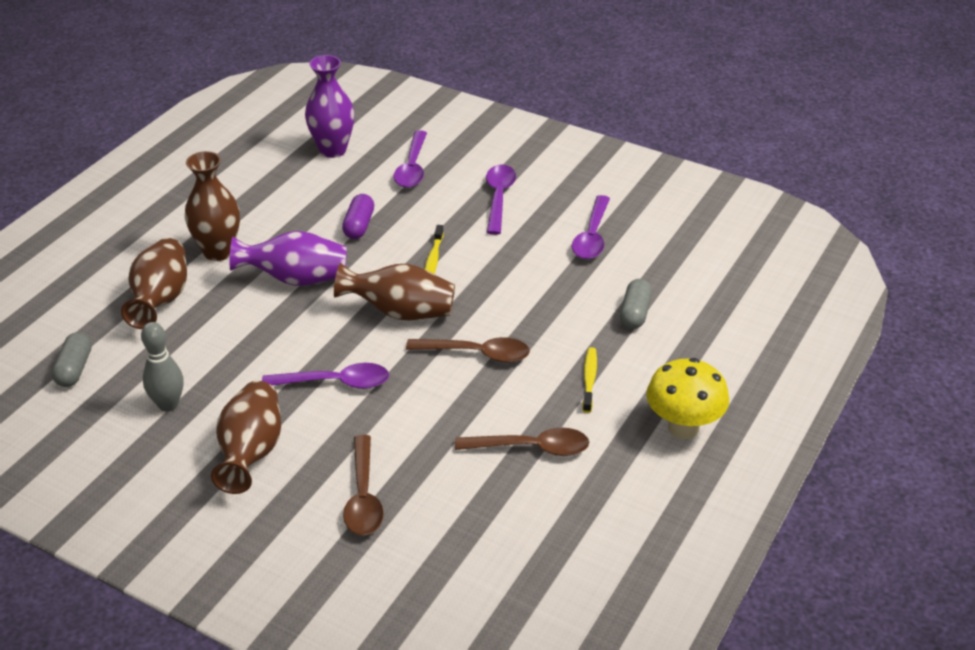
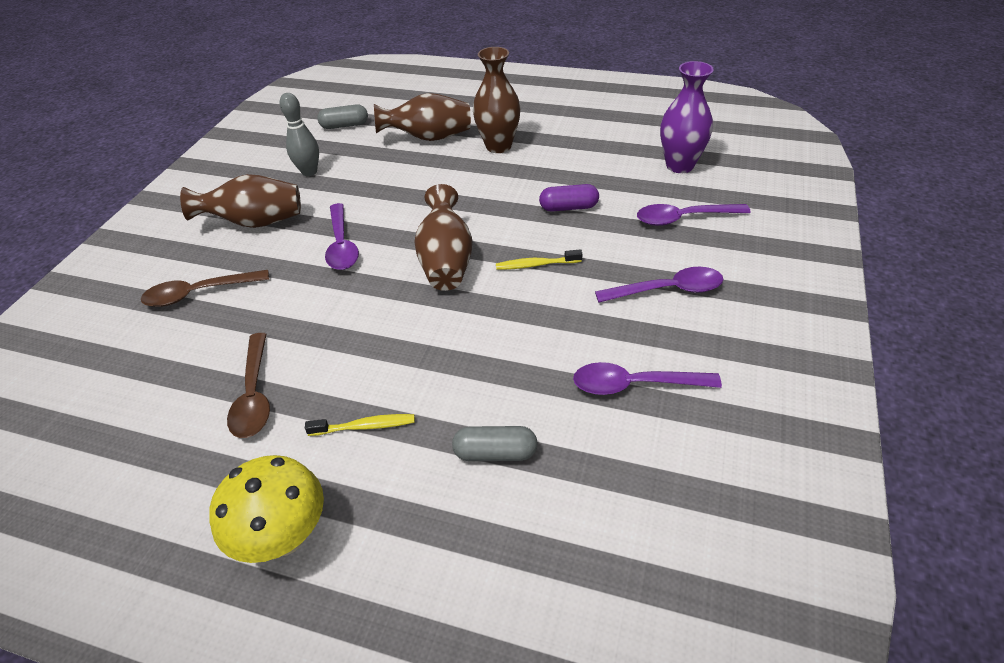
camera: 80 degrees right, 5 degrees up
purple vase [230,231,347,286] -> none
brown spoon [406,337,530,363] -> none

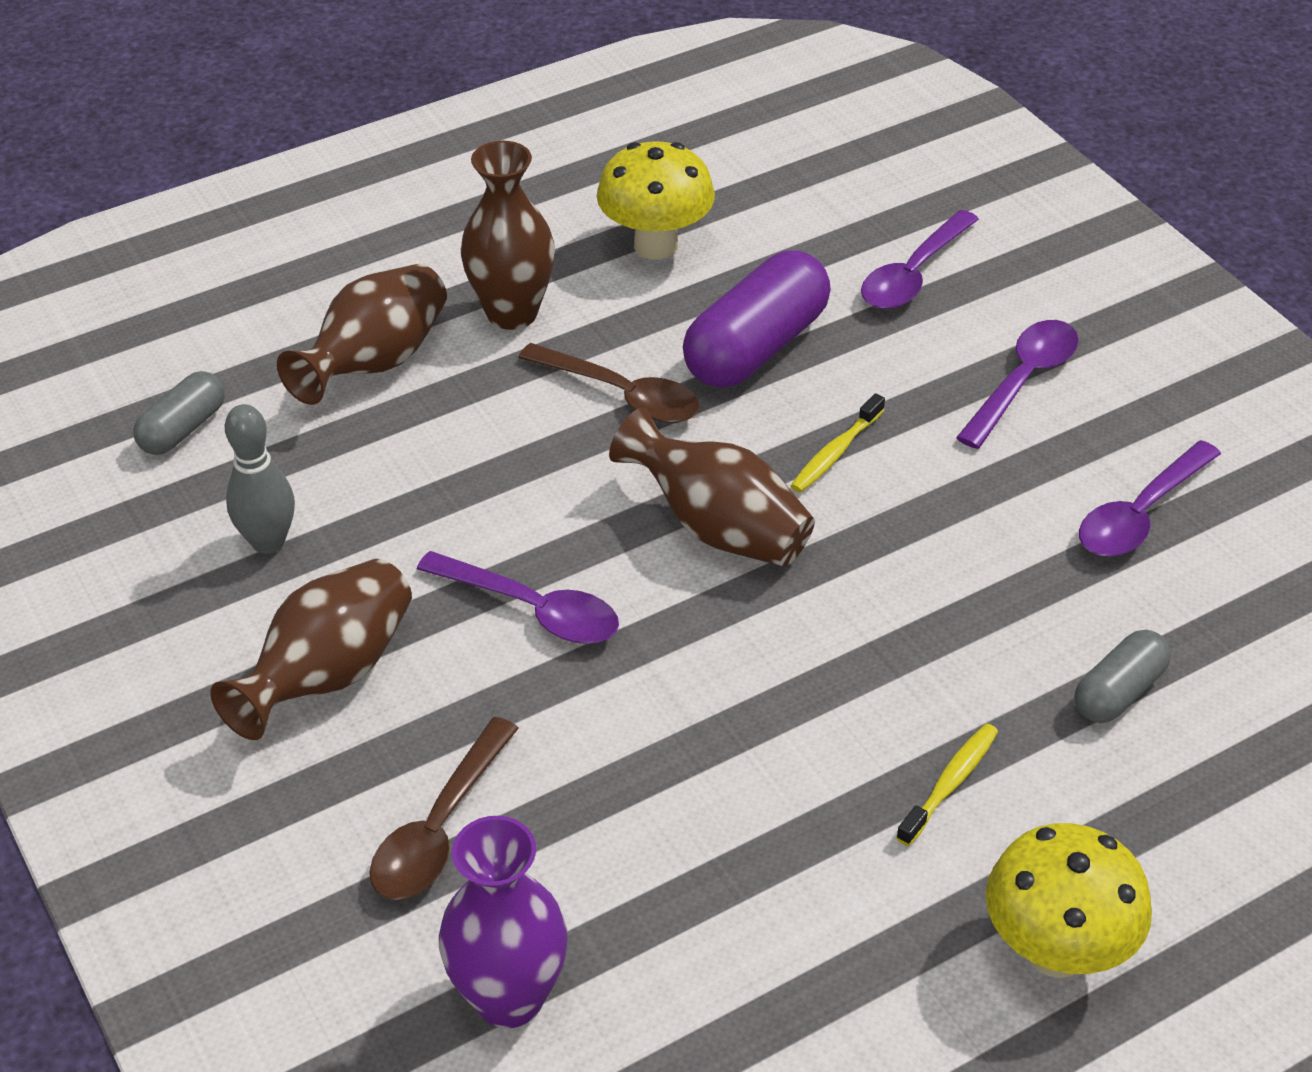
camera: 50 degrees left, 0 degrees up
brown spoon [227,333,270,438] -> brown spoon moved to [518,343,700,423]
purple capsule [539,184,599,212] -> purple capsule [683,250,831,388], size x1.79
purple vase [660,61,714,173] -> purple vase moved to [439,816,568,1028]
none -> yellow mushroom [597,141,715,260]

